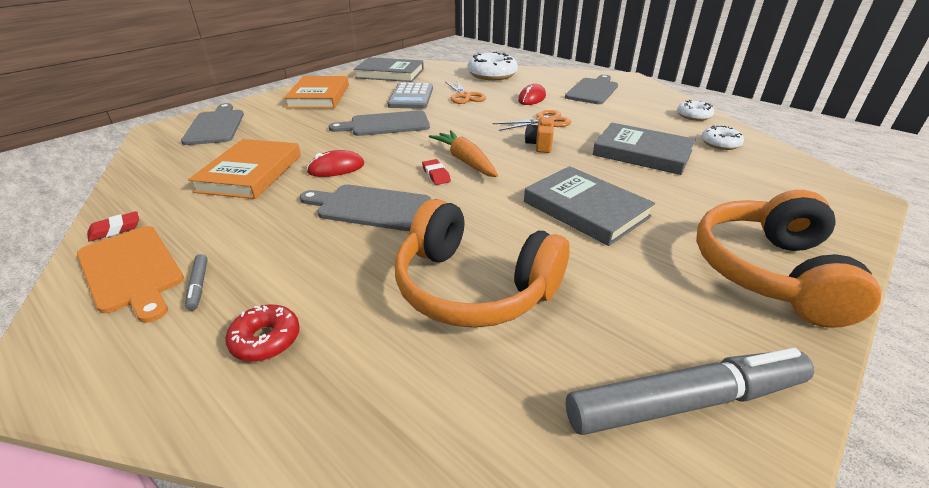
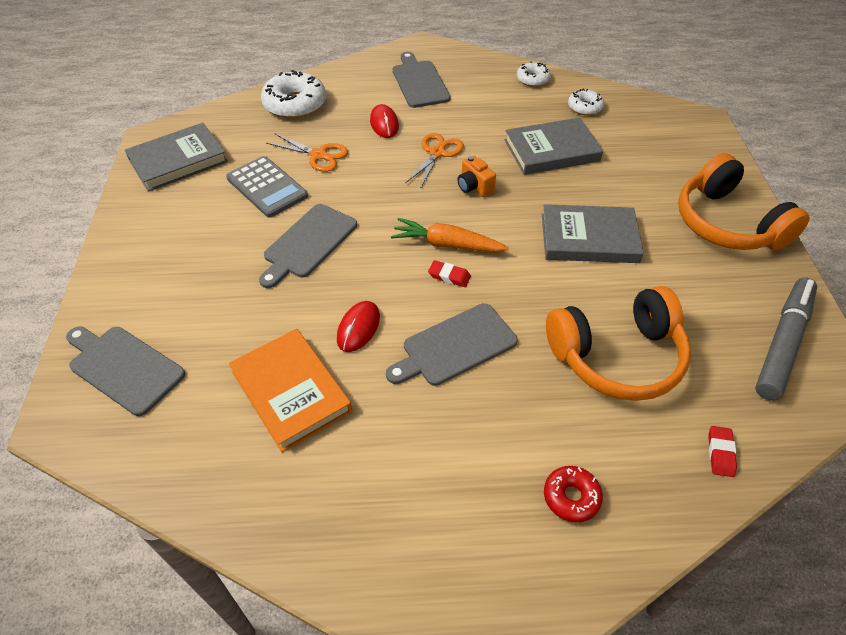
camera: 45 degrees left, 15 degrees up
orange cutting board [77,226,184,323] -> none
red eraser [87,211,139,242] -> red eraser moved to [708,426,737,477]
grey marker [185,254,208,311] -> none
orange book [284,76,349,108] -> none

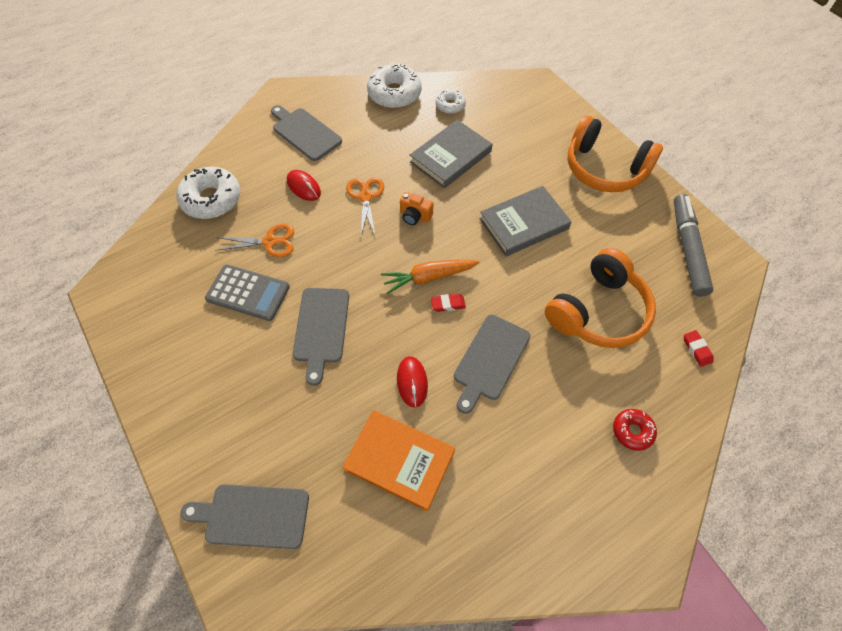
camera: 30 degrees left, 10 degrees up
grey book [125,123,228,192] -> none
white donut [517,61,551,87] -> white donut [367,64,422,109], size x1.81

